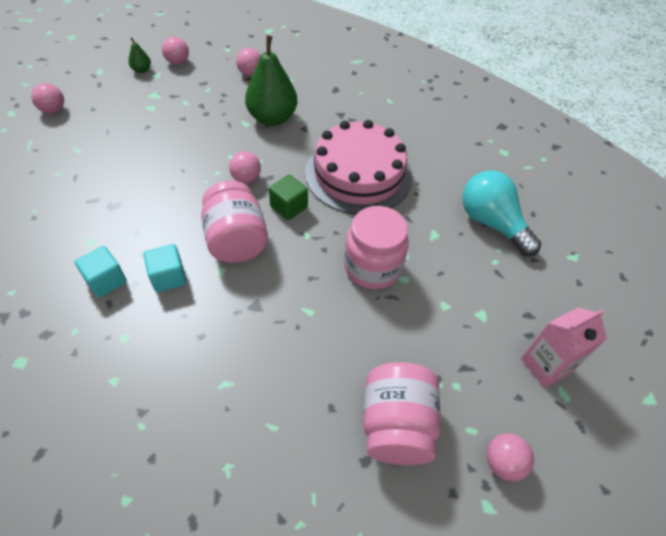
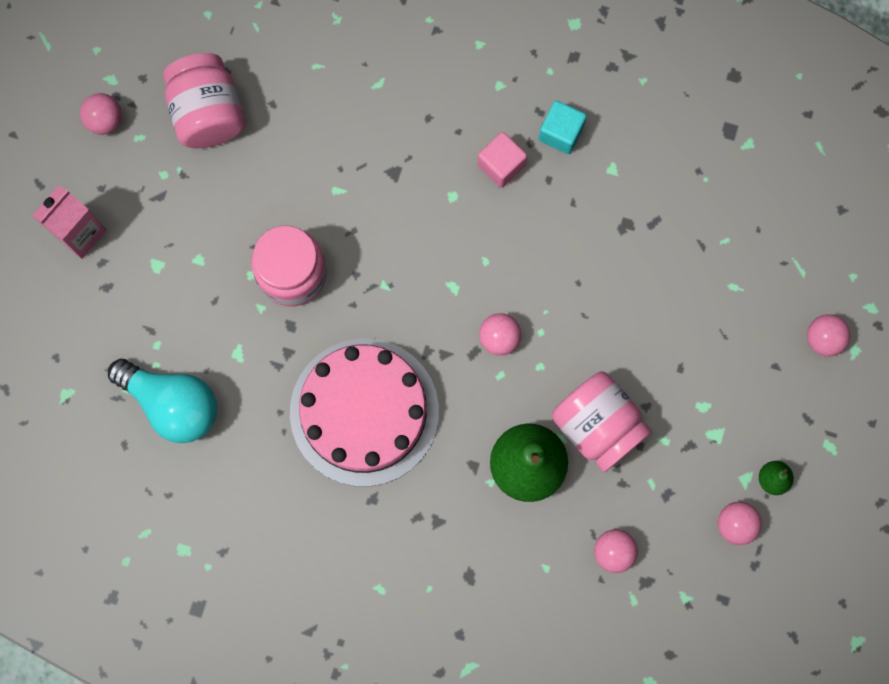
camera: 160 degrees right, 25 degrees up
turquoise cube [143,244,187,292] -> pink cube [478,132,527,188]
pink jar [201,181,268,263] -> pink jar moved to [552,372,652,472]
green cube [269,175,308,220] -> none

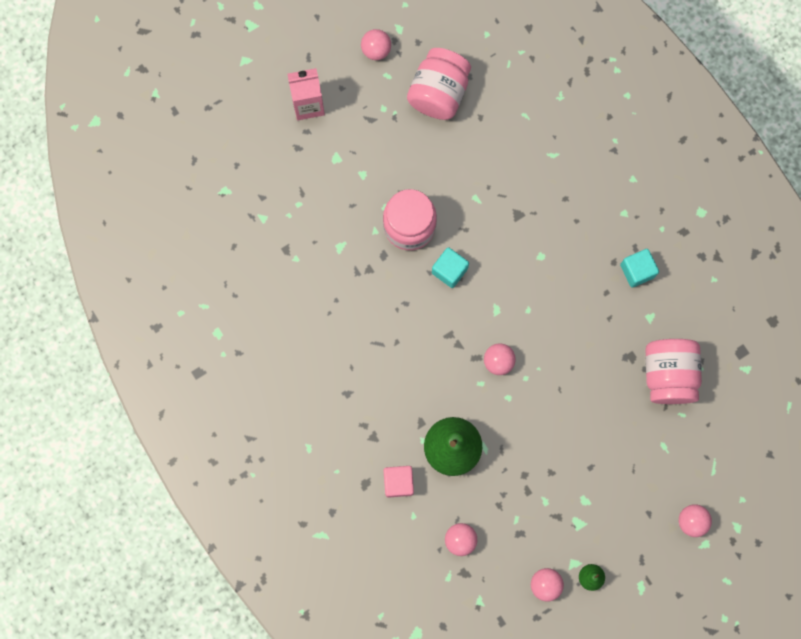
camera: 40 degrees right, 0 degrees up
turquoise light bulb [108,358,217,443] -> none
pink cake [290,338,439,487] -> none
pink cube [478,132,527,188] -> pink cube moved to [383,466,414,498]
pink jar [552,372,652,472] -> pink jar moved to [645,339,702,404]
none -> turquoise cube [432,247,469,288]

